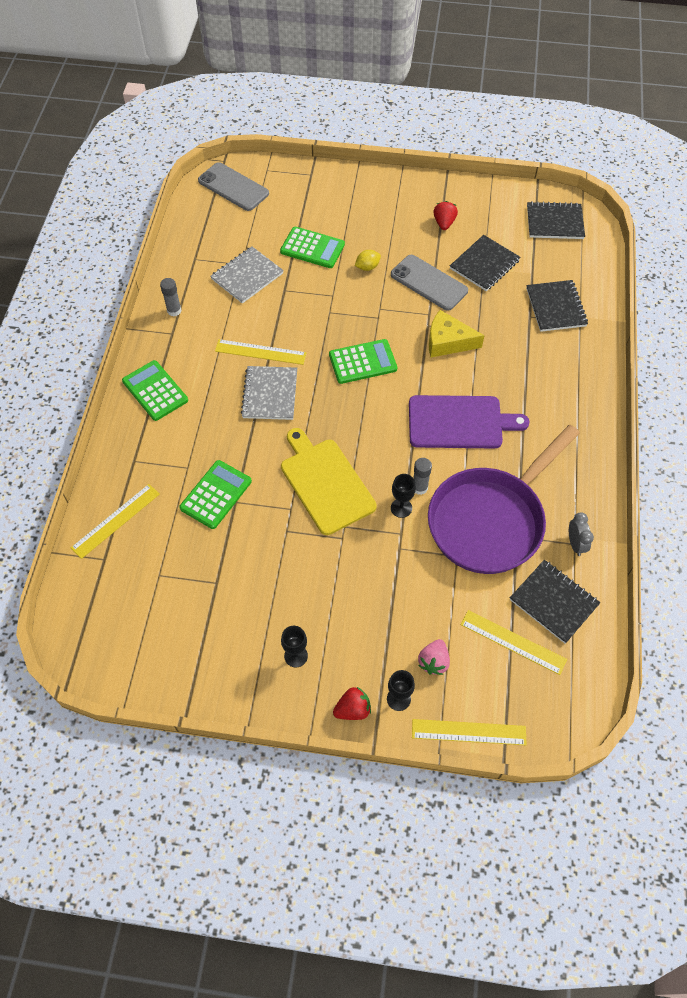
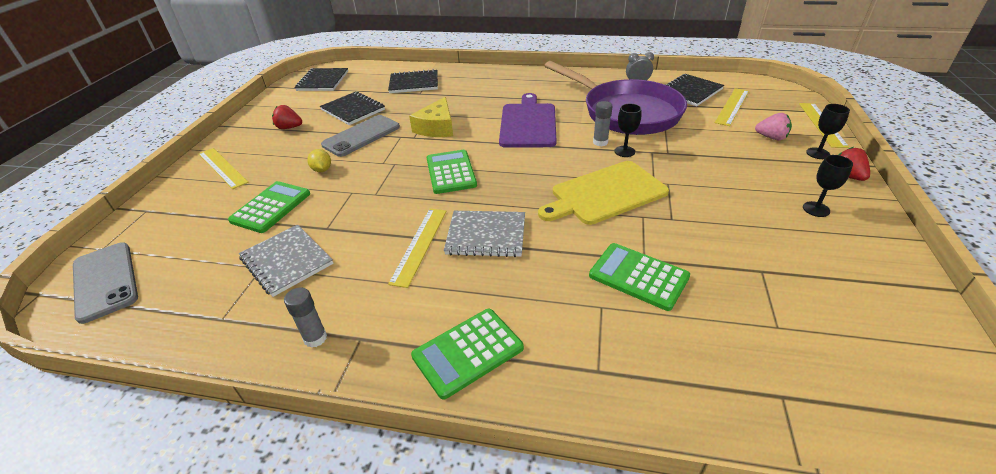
camera: 85 degrees left, 20 degrees down
yellow ruler [71,484,160,559] -> yellow ruler moved to [199,148,249,189]
grey phone [198,162,269,211] -> grey phone turned 75 degrees counterclockwise [73,242,138,324]

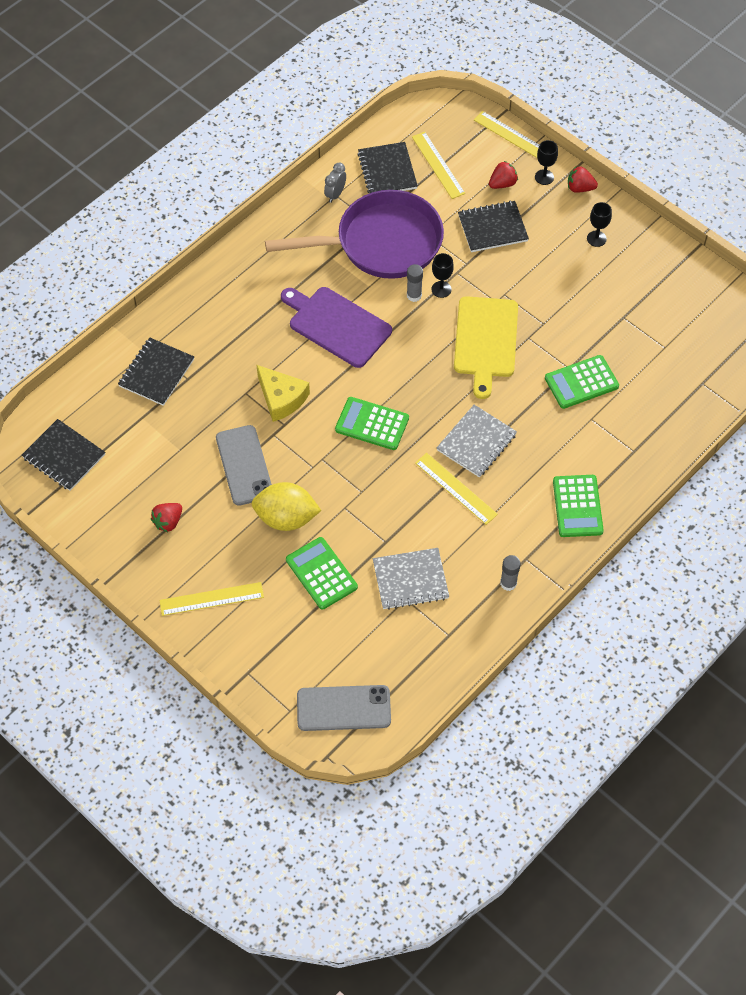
camera: 60 degrees left, 20 degrees up
yellow lemon [307,149,331,172] -> yellow lemon [252,482,322,531], size x2.05
black notebook [320,92,385,125] -> black notebook moved to [458,201,529,252]
pink strawberry [755,113,792,140] -> red strawberry [489,161,518,189]

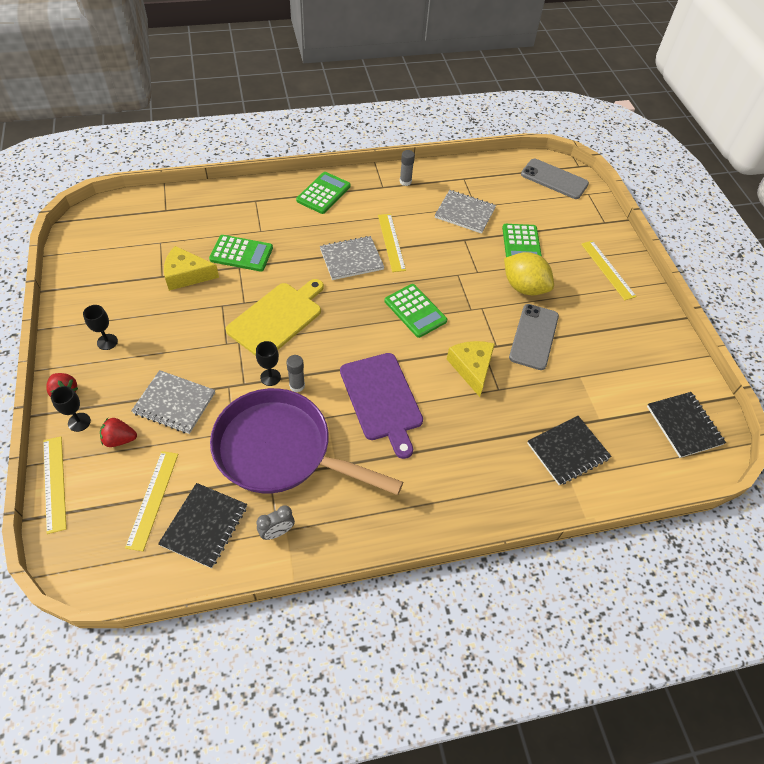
camera: 150 degrees left, 5 degrees down
red strawberry [151,503,182,532] -> none
yellow ruler [159,582,264,616] -> yellow ruler turned 45 degrees clockwise [581,241,637,300]
black notebook [458,201,529,252] -> grey notebook [131,370,215,434]
none -> yellow cheese [164,246,219,291]

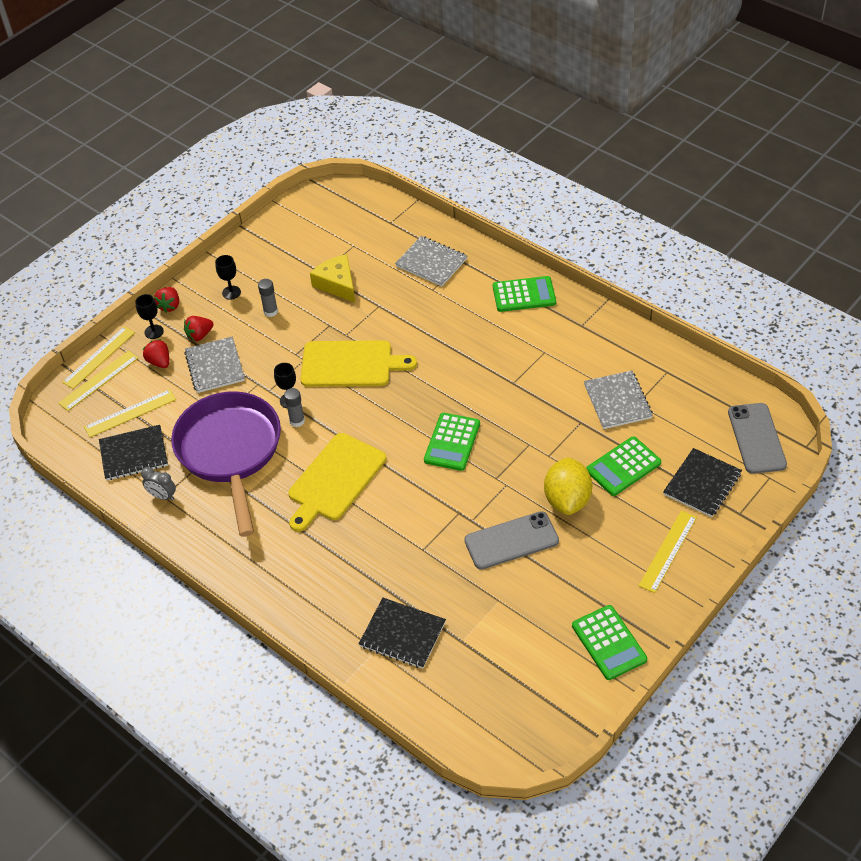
camera: 60 degrees right, 5 degrees down
green calculator [209,235,273,271] -> green calculator moved to [572,605,647,680]
grey notebook [320,236,384,280] -> grey notebook moved to [395,236,467,286]
purple cutting board [340,353,423,459] -> yellow cutting board [288,433,386,532]
yellow ruler [378,214,406,272] -> yellow ruler moved to [58,351,138,411]
grey glue stick [399,150,415,186] -> grey glue stick moved to [258,279,278,317]
yellow cheese [447,341,495,397] -> none
black notebook [647,392,726,458] -> black notebook moved to [663,448,742,517]
none -> red strawberry [184,316,214,341]

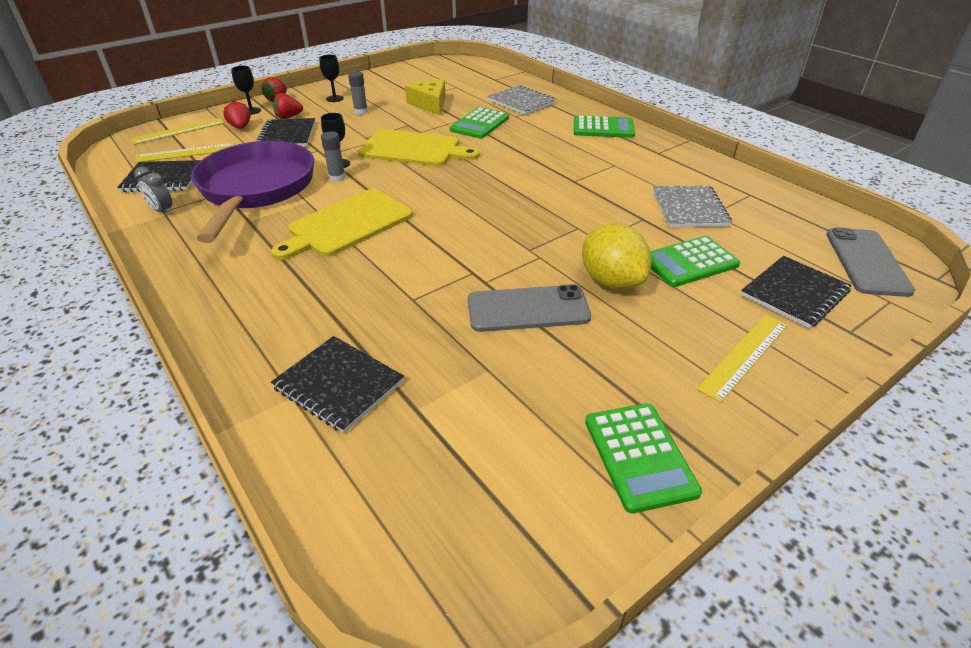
camera: 10 degrees right, 10 degrees down
yellow ruler [62,326,135,389] -> none
grey notebook [184,337,245,393] -> black notebook [256,118,315,147]
green calculator [424,413,480,471] -> green calculator moved to [450,107,509,139]
yellow lemon [544,457,593,515] -> yellow lemon turned 45 degrees counterclockwise [582,223,651,290]

